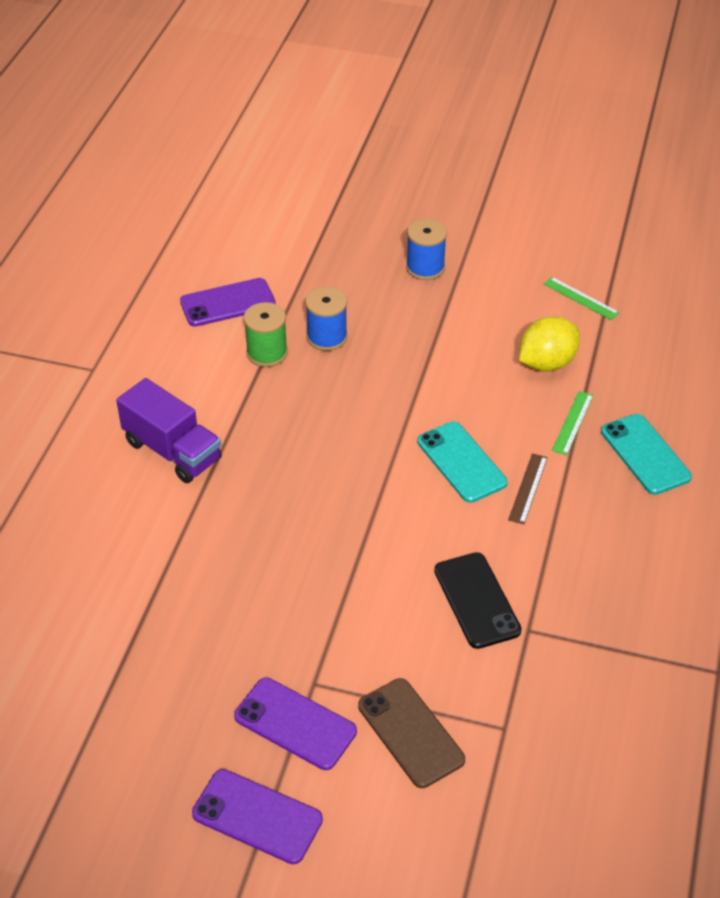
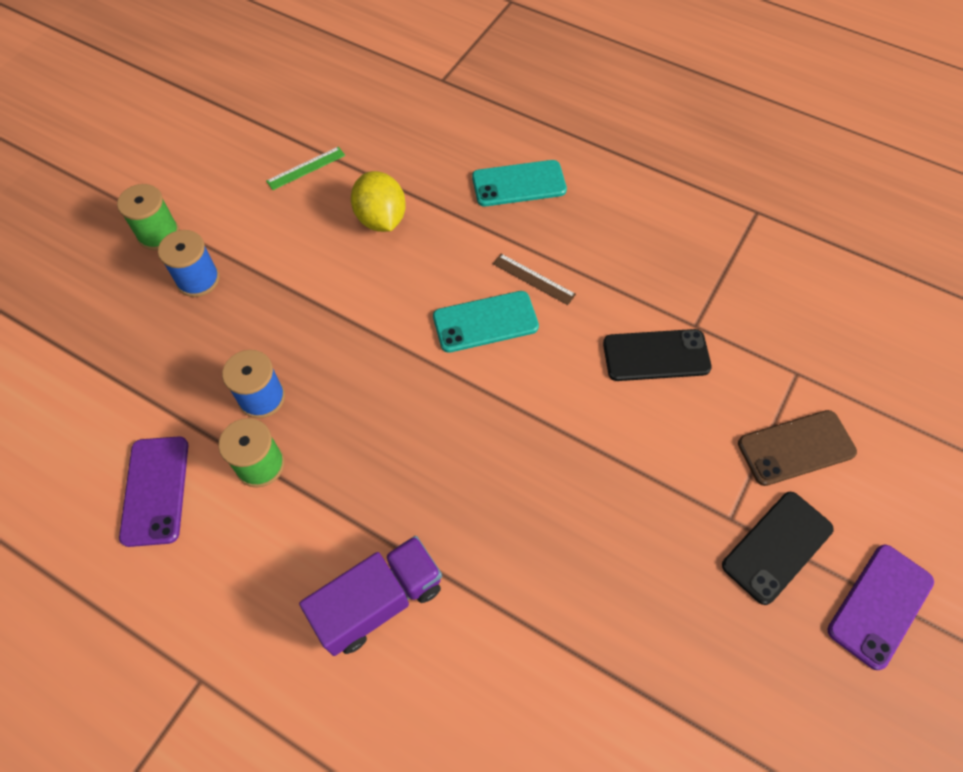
camera: 75 degrees left, 15 degrees up
purple phone [234,677,357,770] -> black phone [722,492,834,605]
green ruler [552,391,593,455] -> none
none -> green spool [117,184,179,250]

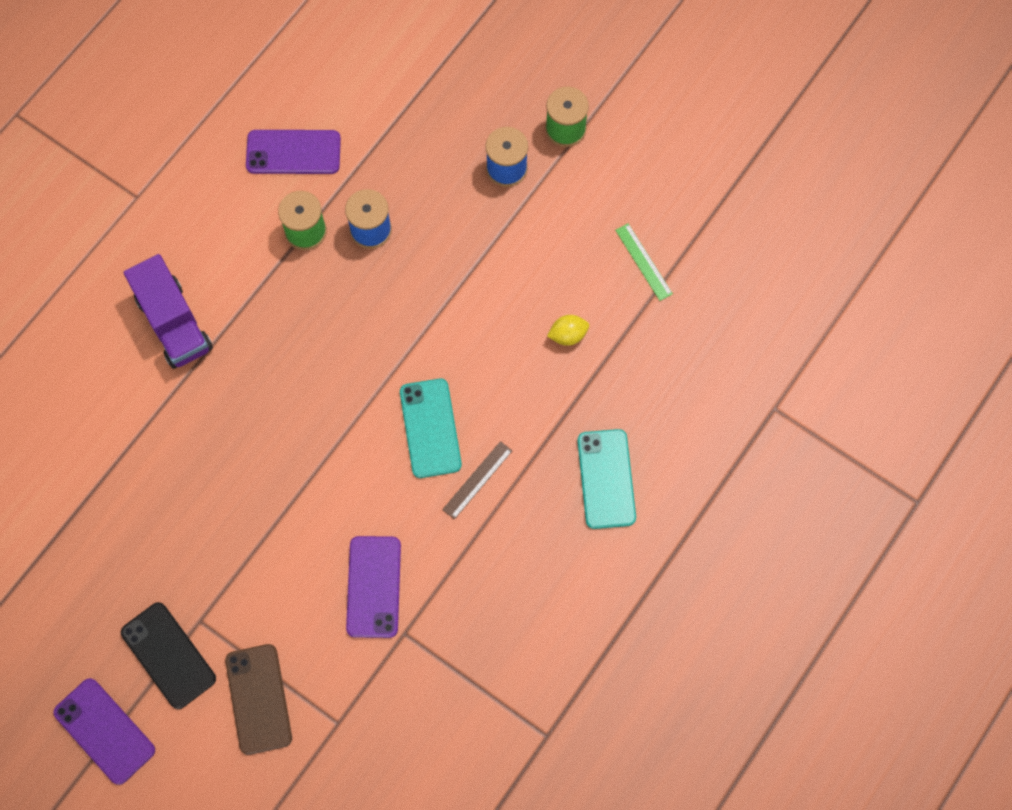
camera: 95 degrees right, 10 degrees up
yellow lemon [351,171,406,232] -> yellow lemon [547,315,589,346], size x0.56
black phone [603,329,712,381] -> purple phone [346,536,401,638]

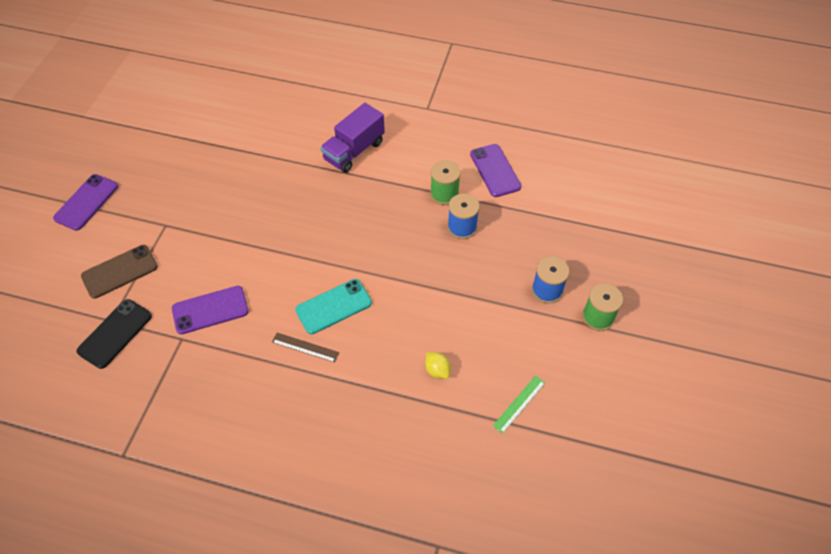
camera: 70 degrees right, 15 degrees down
black phone [121,602,216,709] -> black phone moved to [77,299,152,369]
turquoise phone [577,429,636,529] -> none

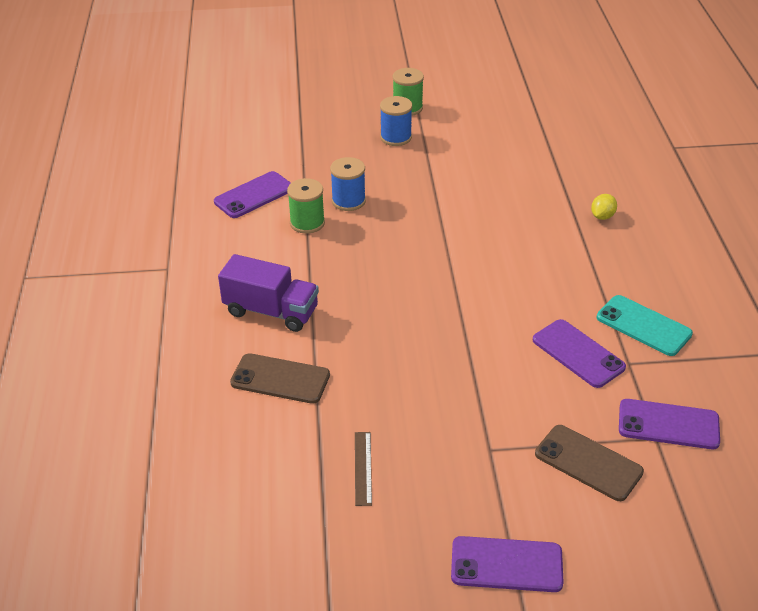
camera: 110 degrees left, 15 degrees down
black phone [77,299,152,369] -> purple phone [619,399,720,449]
brown ruler [272,333,339,363] -> brown ruler moved to [355,432,372,506]
turquoise phone [295,279,372,334] -> turquoise phone moved to [597,295,693,356]
yellow lemon [425,352,451,379] -> yellow lemon moved to [591,194,617,220]
green ruler [493,376,545,434] -> none
none -> brown phone [230,353,330,404]

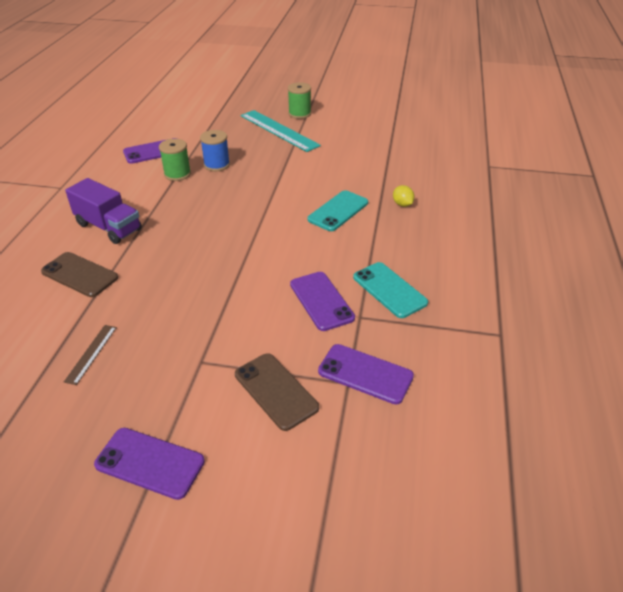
camera: 15 degrees right, 0 degrees up
blue spool [380,96,412,146] -> turquoise ruler [240,110,321,152]
yellow lemon [591,194,617,220] -> yellow lemon turned 75 degrees counterclockwise [393,185,415,207]
none -> turquoise phone [307,190,368,231]

